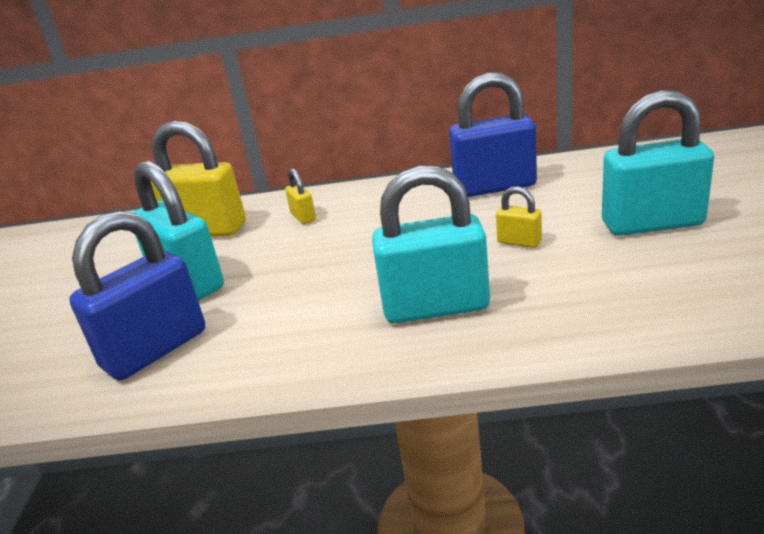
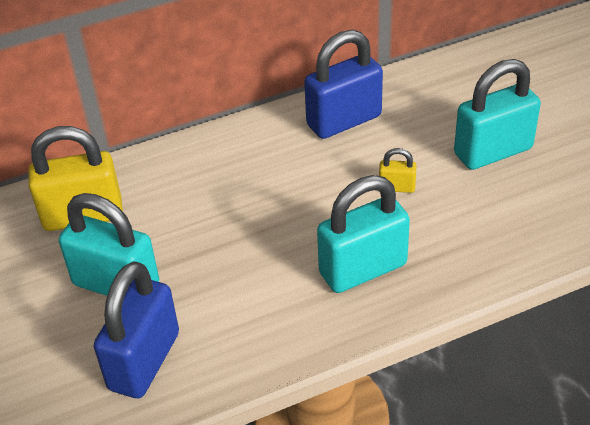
camera: 25 degrees left, 15 degrees up
yellow padlock [285,169,316,224] -> none

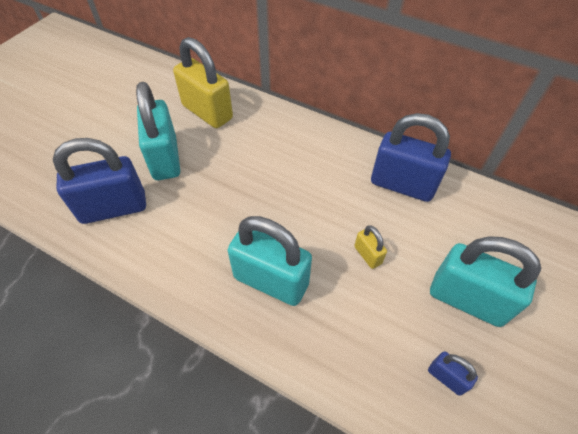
camera: 50 degrees right, 10 degrees up
none -> blue padlock [428,351,478,396]

